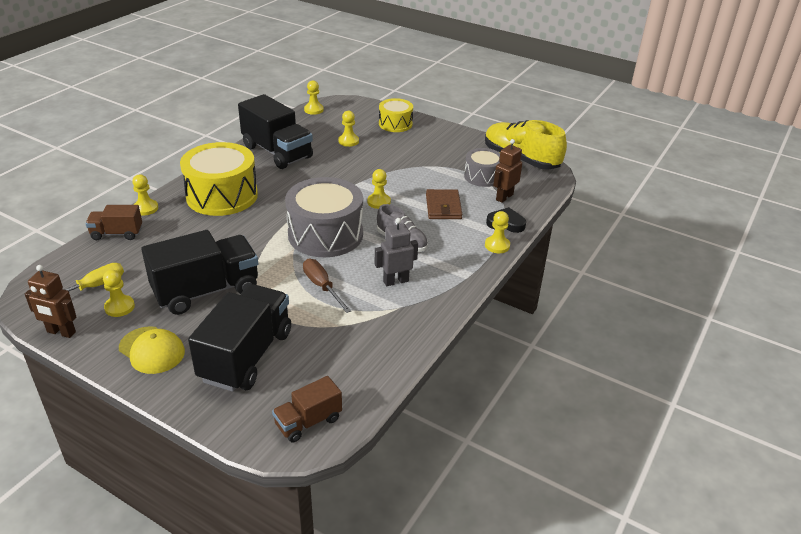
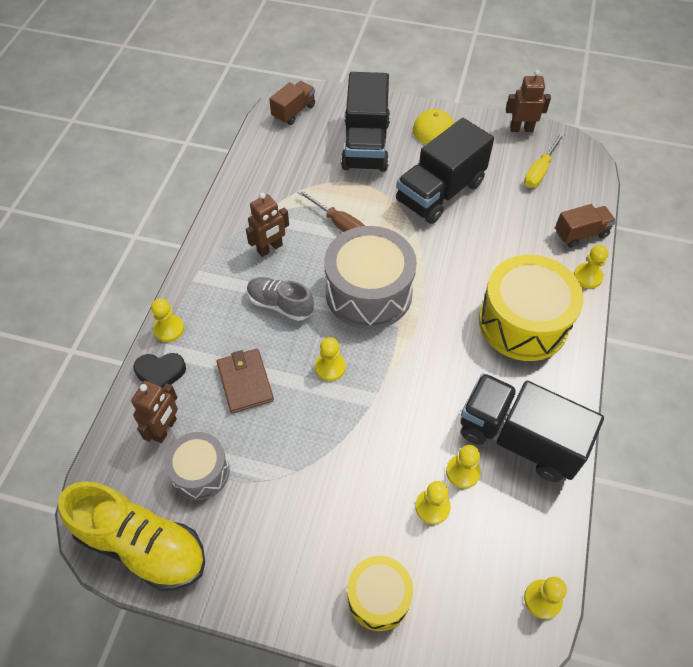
camera: 165 degrees right, 20 degrees up
yellow pawn [103,270,135,317] -> yellow pawn moved to [446,445,481,488]
grey robot [375,218,418,286] -> brown robot [246,193,289,257]

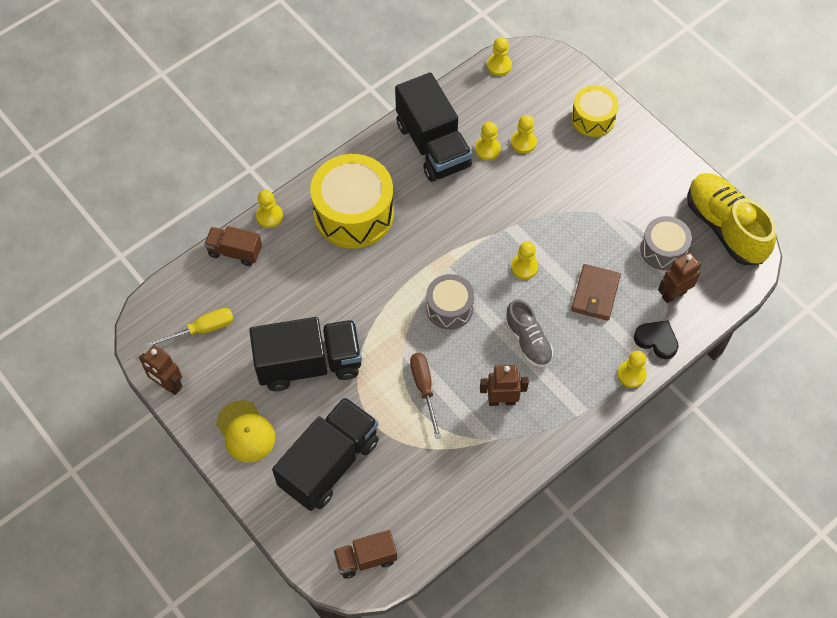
camera: 145 degrees left, 5 degrees up
grey drum [324,226,417,329] -> grey drum [426,274,474,329], size x0.57

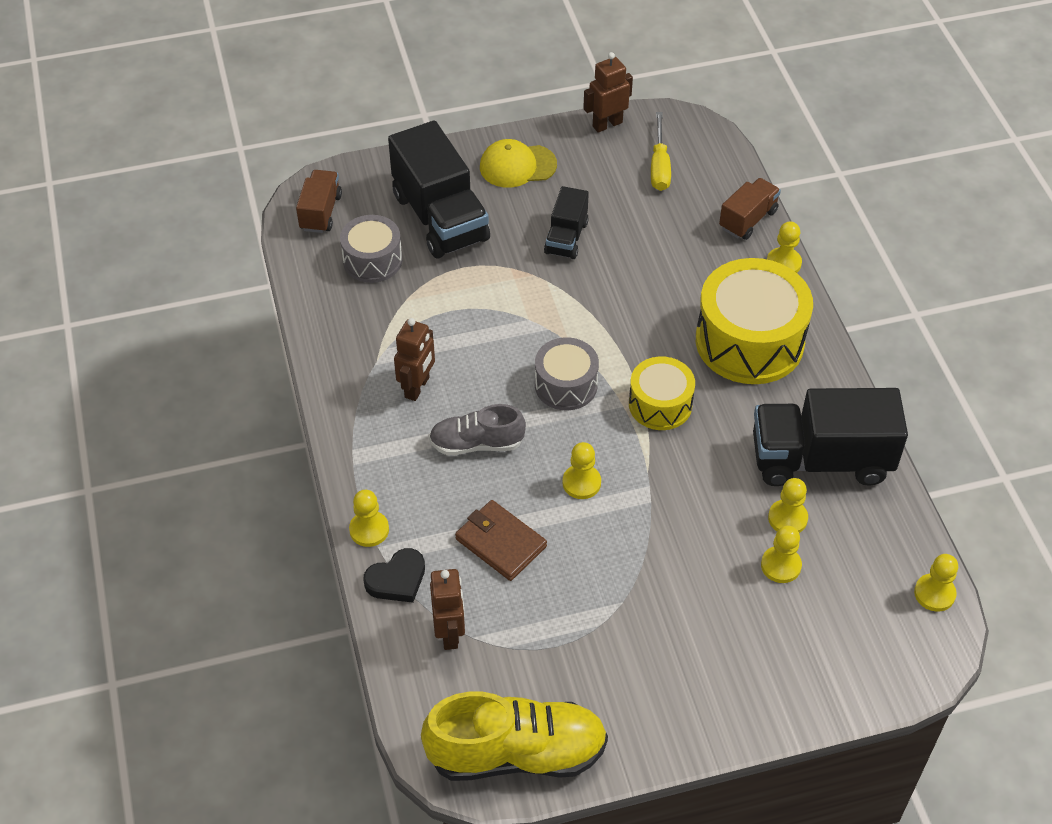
camera: 115 degrees right, 10 degrees down
black truck [249,317,362,391] -> black truck [544,186,589,259], size x0.53
brown screwdriver [410,353,441,439] -> none
yellow drum [571,85,619,137] -> yellow drum moved to [629,357,695,430]
grey drum [640,216,692,270] -> grey drum moved to [340,215,402,283]

